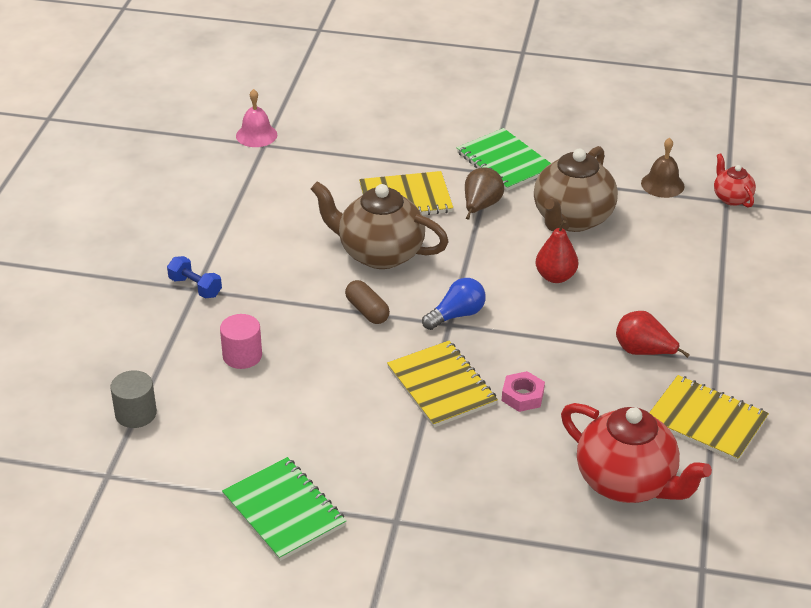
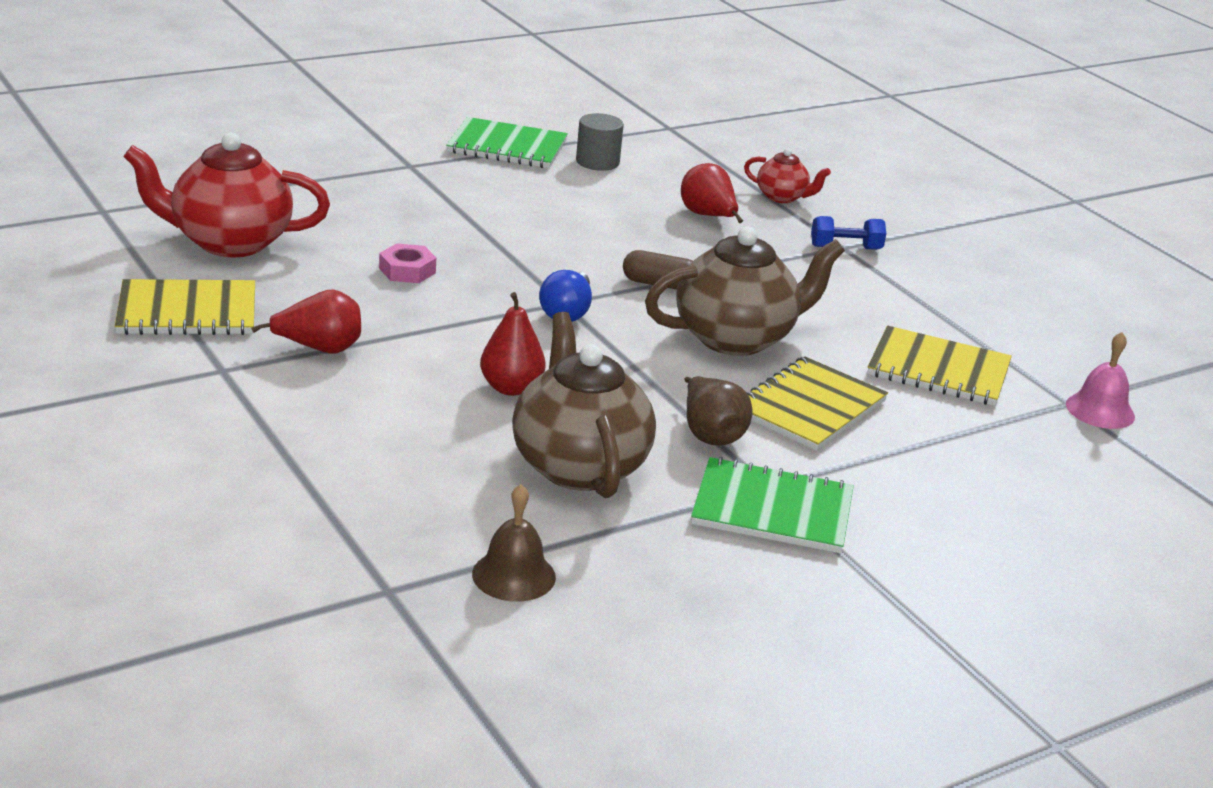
camera: 135 degrees right, 10 degrees down
grey cylinder [110,370,157,428] -> grey cylinder moved to [576,113,624,171]
pink cylinder [220,314,262,369] -> red pear [681,163,743,223]
yellow notebook [387,341,498,428] -> yellow notebook moved to [867,326,1012,406]
red teapot [714,153,756,208] -> red teapot moved to [744,148,831,203]

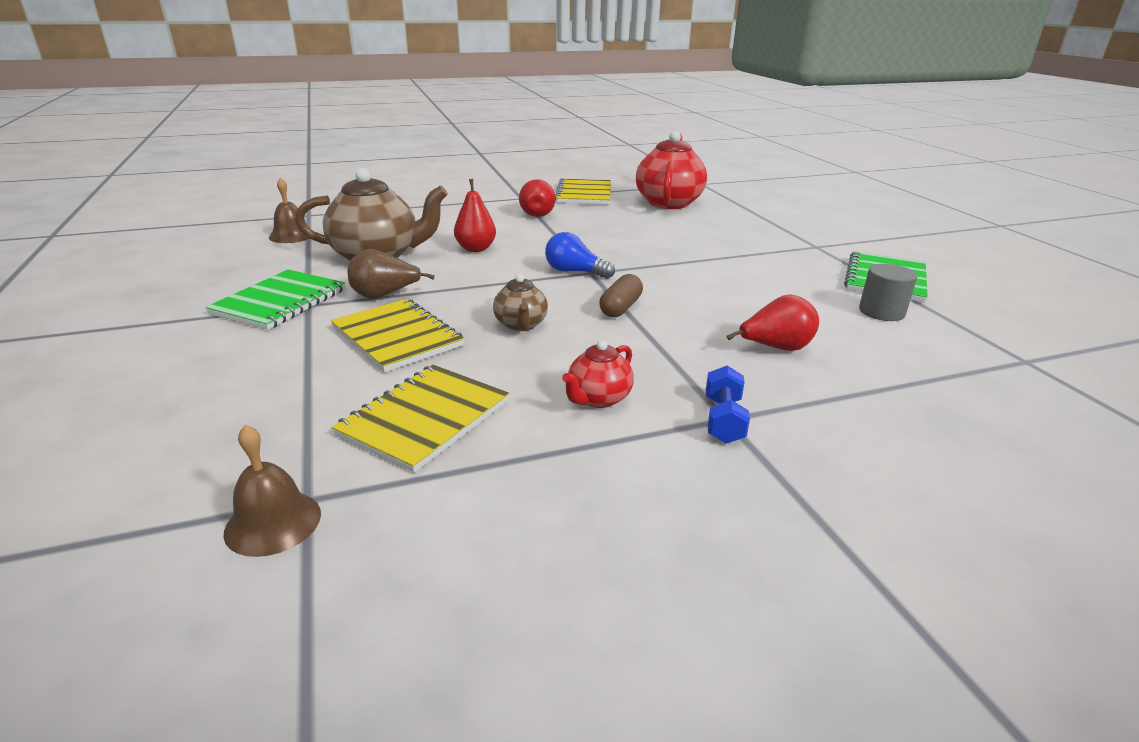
camera: 105 degrees right, 0 degrees up
pink nut [379,243,436,283] -> none
brown teapot [645,227,845,356] -> brown teapot [493,274,548,331], size x0.50
red teapot [744,148,831,203] -> red teapot moved to [562,340,634,408]
pink bell [1066,332,1135,429] -> brown bell [223,425,321,557]

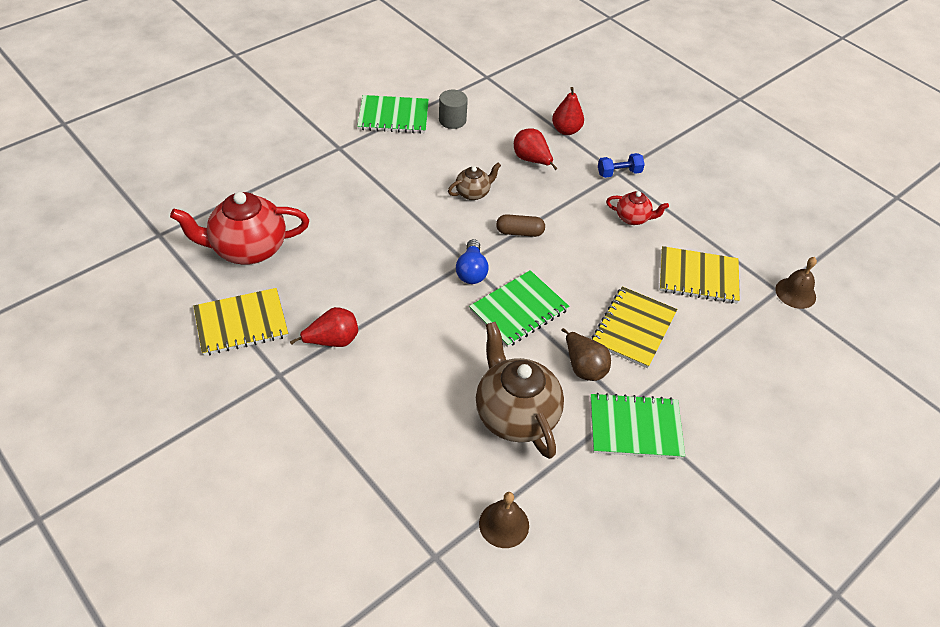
camera: 115 degrees left, 20 degrees up
red pear [454,179,496,252] -> red pear moved to [552,87,584,135]
brown teapot [493,274,548,331] -> brown teapot moved to [448,163,501,200]
none -> green notebook [469,270,569,347]

